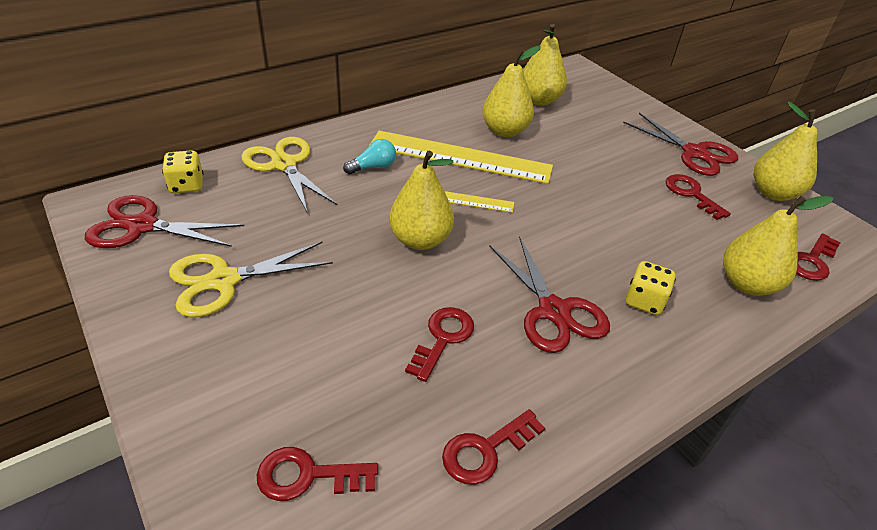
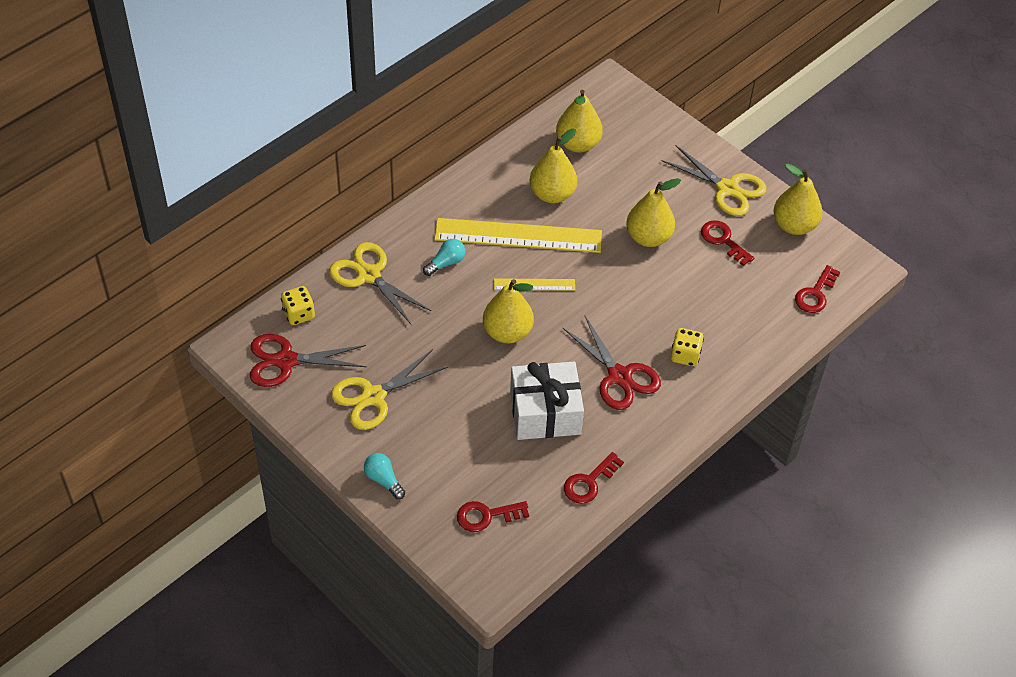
camera: 10 degrees left, 10 degrees up
red key [405,307,474,382] -> white gift [510,362,584,440]
red scissors [623,113,738,176] -> yellow scissors [661,146,766,216]
yellow pear [723,196,834,296] -> yellow pear moved to [626,178,681,247]
none -> turquoise light bulb [364,453,405,499]

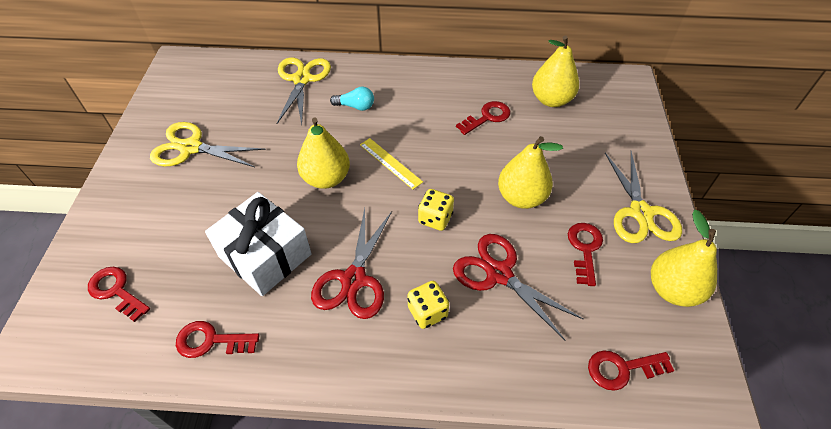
camera: 50 degrees right, 0 degrees up
red scissors [250,334,366,387] -> red scissors moved to [453,234,583,340]
yellow dice [281,286,315,325] -> yellow dice moved to [418,189,454,231]
turquoise light bulb [364,453,405,499] -> none
yellow ruler [434,218,602,253] -> none
yellow pear [530,129,577,203] -> red key [456,101,511,135]

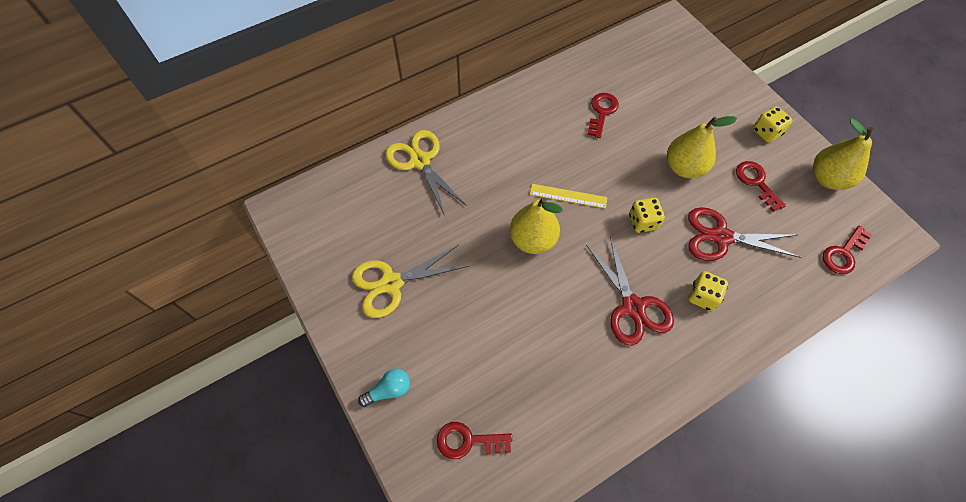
camera: 35 degrees left, 10 degrees up
red key [176,321,260,358] -> none
white gift [205,192,312,296] -> none
turquoise light bulb [330,87,374,111] -> turquoise light bulb moved to [358,368,410,407]
yellow pear [532,36,579,107] -> none
yellow scissors [605,151,682,243] -> yellow dice [753,106,793,143]

